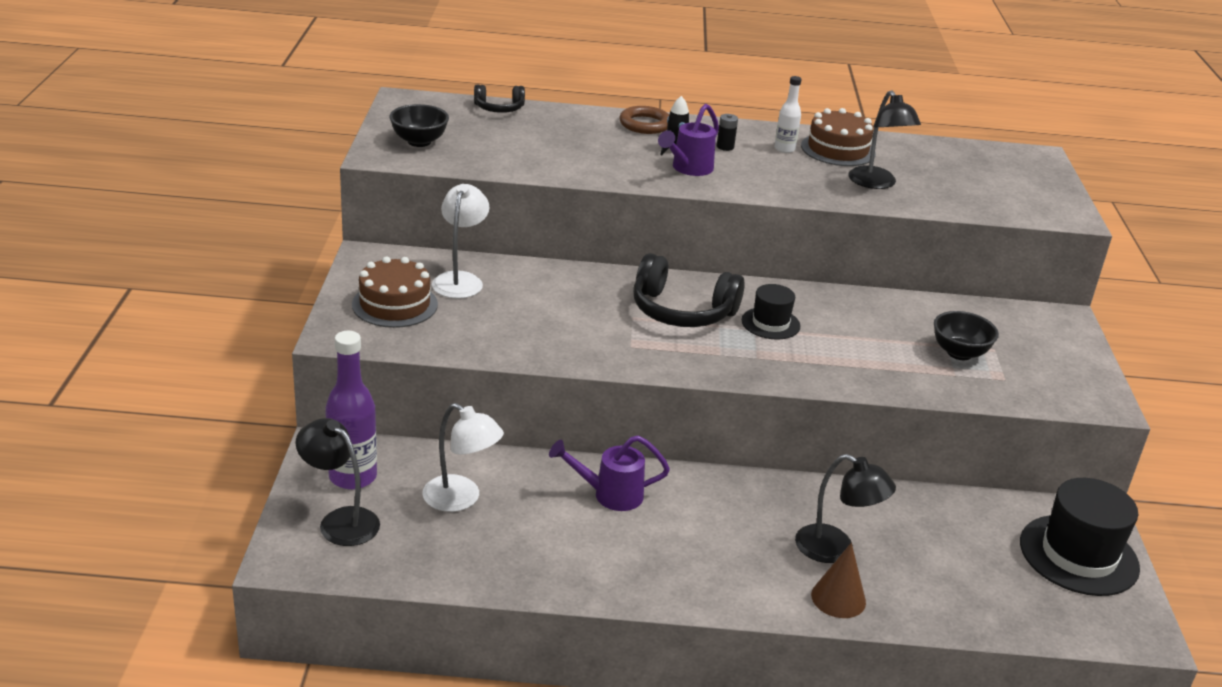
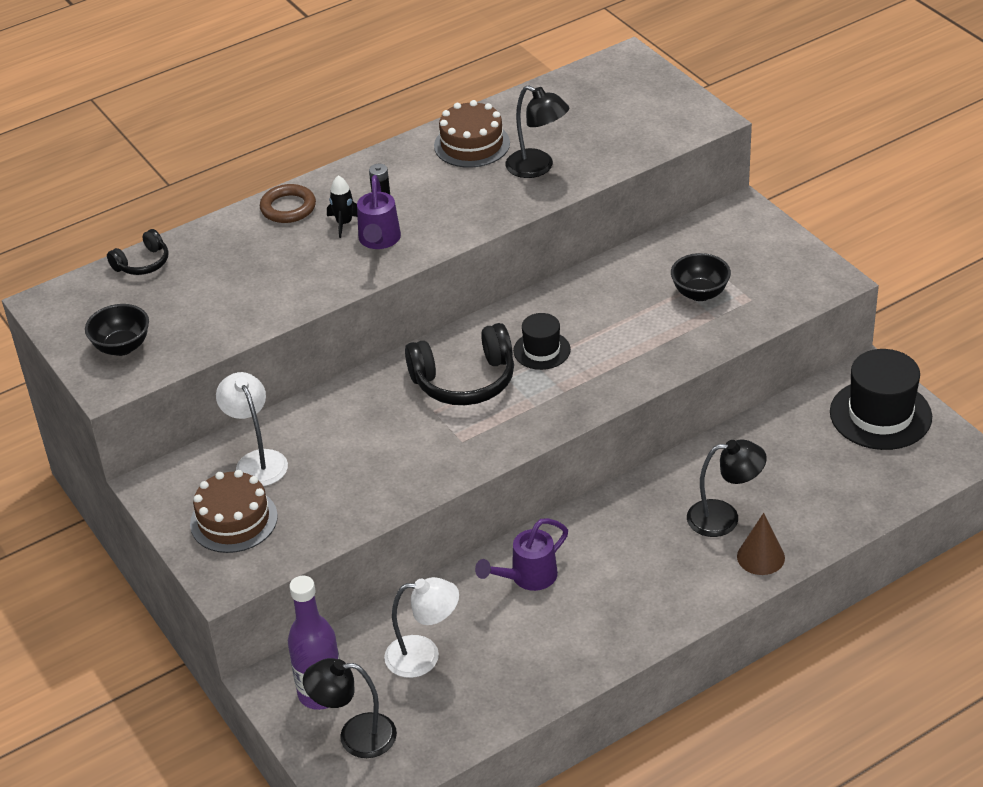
camera: 30 degrees left, 10 degrees up
white bottle [774,76,801,153] -> none

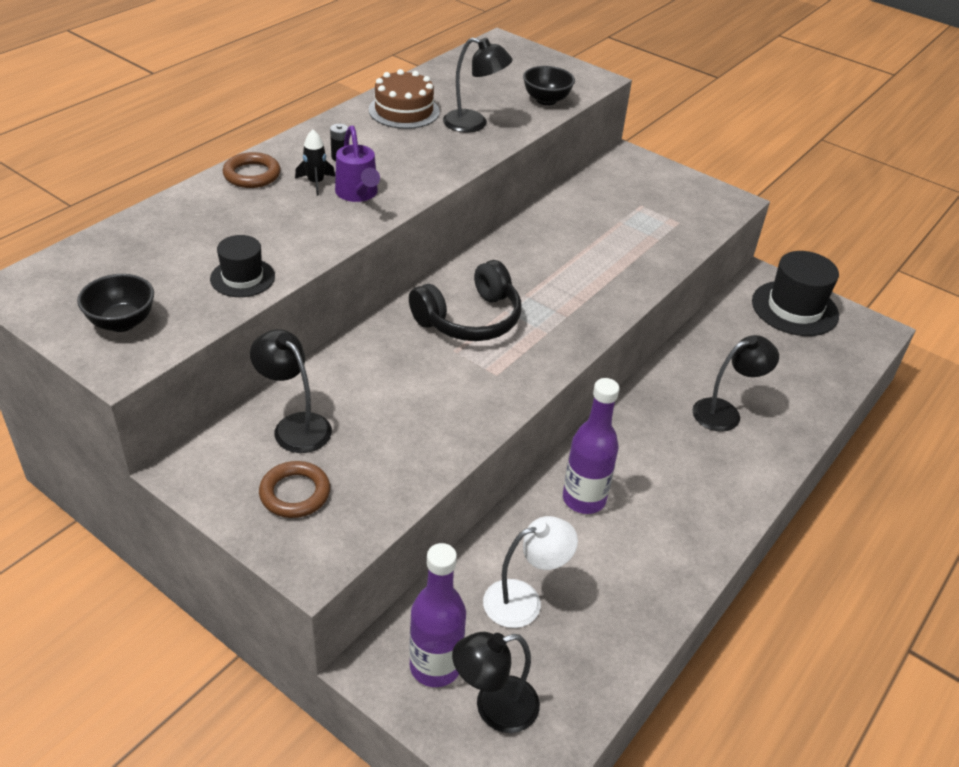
camera: 25 degrees left, 0 degrees up
black headphones [107,229,168,275] -> none
brown cake [190,470,278,553] -> brown ring [259,461,330,518]
white lamp [216,372,288,486] -> black lamp [250,329,332,453]
purple watering can [475,518,568,591] -> purple bottle [563,378,619,514]
black hat [513,313,571,370] -> black hat moved to [210,235,275,297]
black bowl [671,253,731,301] -> black bowl moved to [523,66,575,106]
brown cone [737,513,785,575] -> none

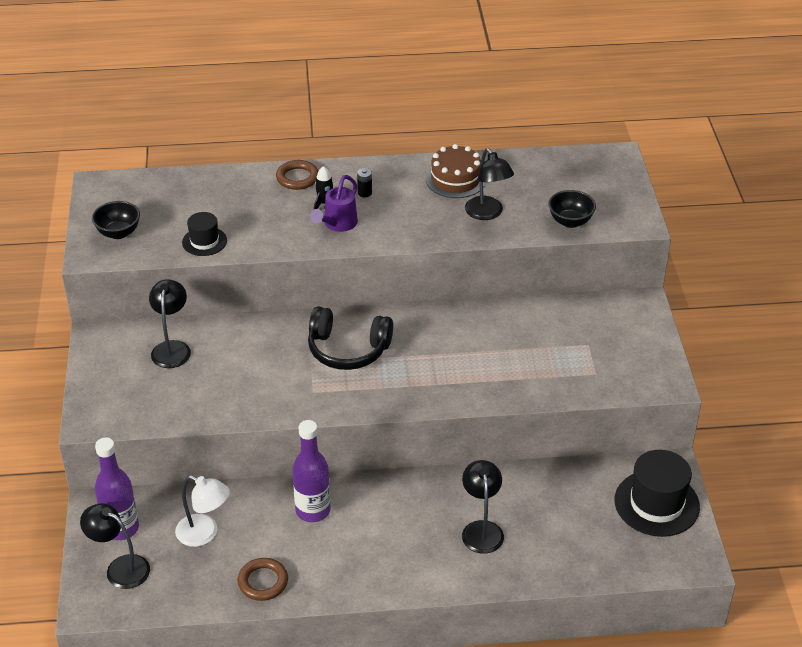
camera: 50 degrees right, 0 degrees up
brown ring [259,461,330,518] -> brown ring moved to [238,558,288,601]
black lamp [692,335,779,432] -> black lamp turned 120 degrees counterclockwise [462,460,504,554]

